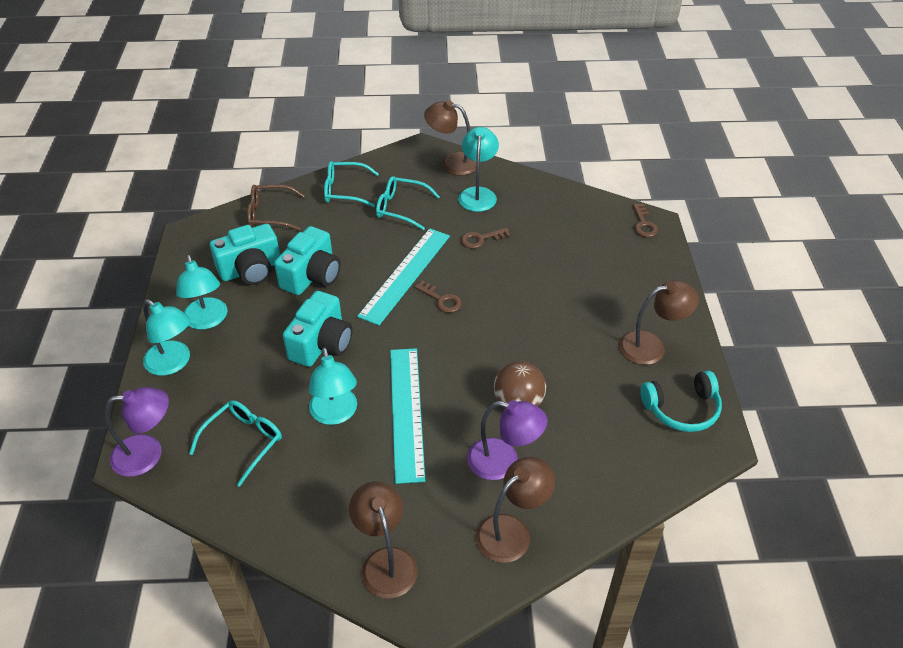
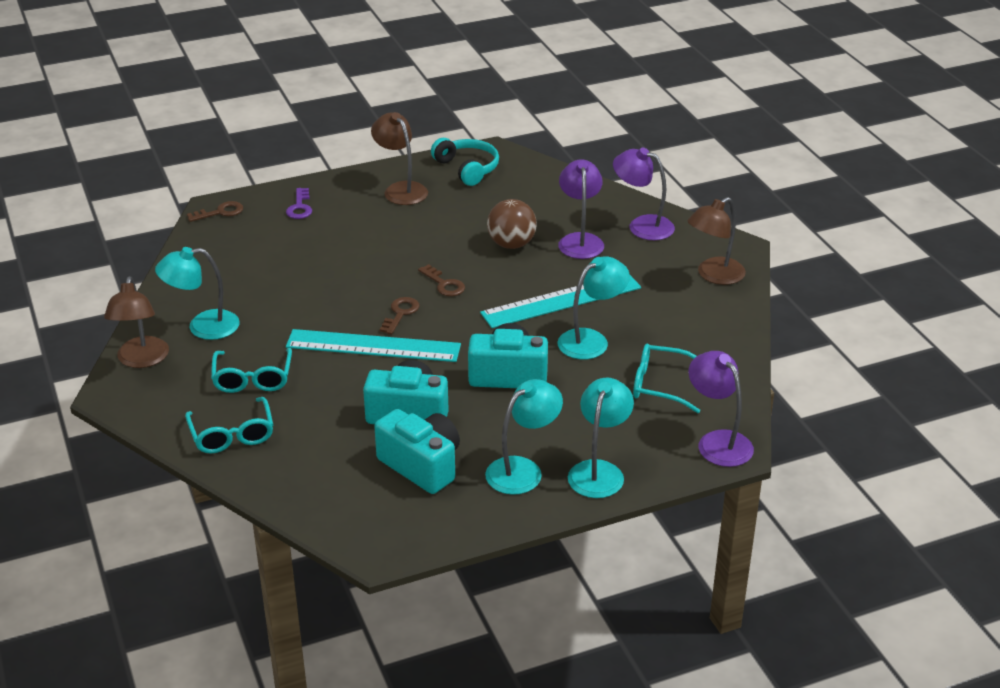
camera: 110 degrees left, 10 degrees down
brown glasses [247,185,305,231] -> none
brown key [461,228,511,249] -> brown key moved to [418,264,465,296]
brown lamp [476,457,555,563] -> purple lamp [613,147,675,240]
none -> purple key [286,188,312,219]

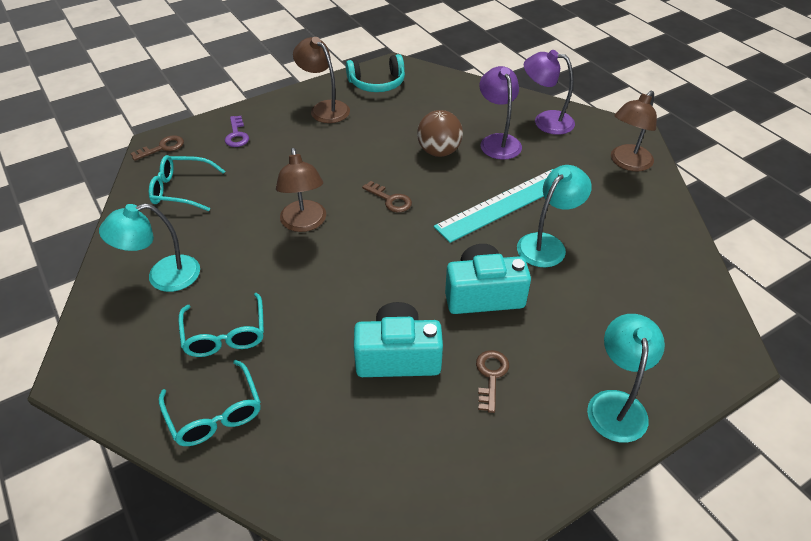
camera: 10 degrees left, 10 degrees up
brown lamp [104,276,169,368] -> brown lamp moved to [276,148,326,232]
turquoise ruler [286,329,461,362] -> none
turquoise camera [374,409,460,494] -> none
brown key [379,297,419,334] -> brown key moved to [476,350,509,413]
turquoise headphones [431,138,499,186] -> turquoise headphones turned 120 degrees clockwise [346,54,405,92]
turquoise lamp [485,379,563,495] -> none
turquoise glasses [633,343,700,413] -> turquoise glasses moved to [149,155,225,211]
purple lamp [689,351,754,467] -> none

